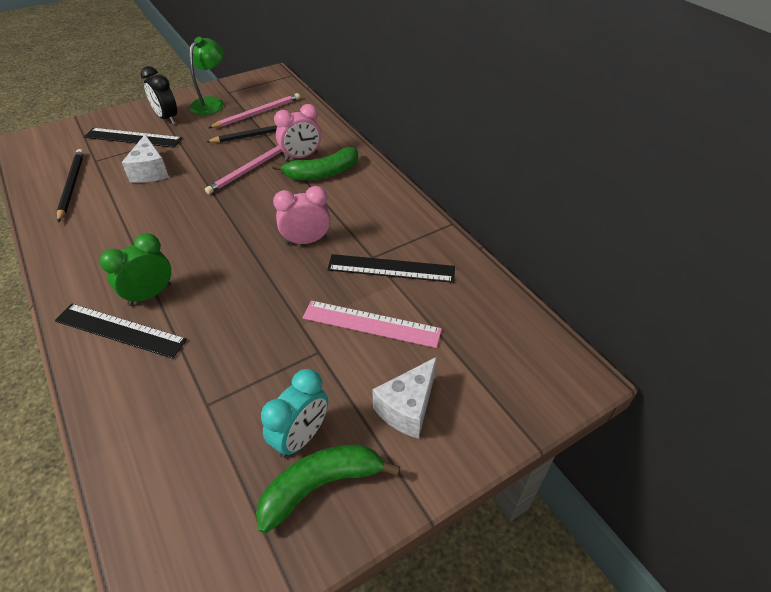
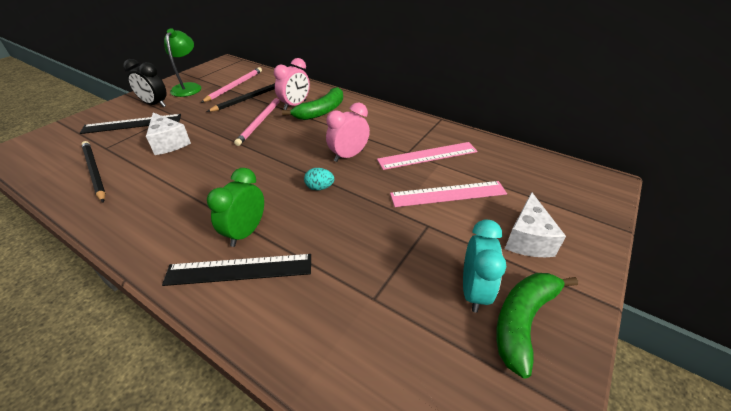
camera: 25 degrees left, 5 degrees down
black ruler [327,254,455,283] -> pink ruler [377,142,478,170]
none -> turquoise egg [304,168,334,190]

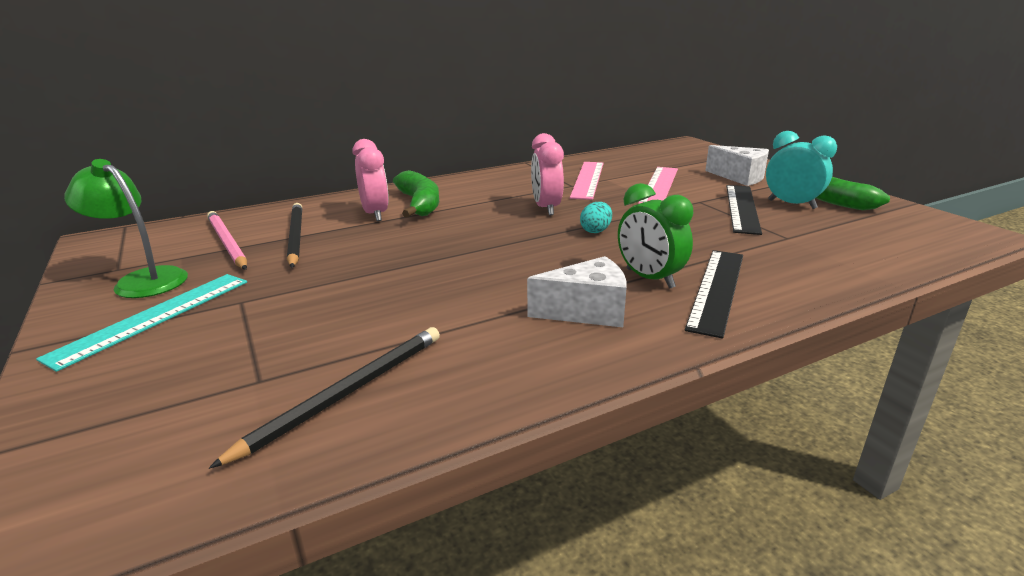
camera: 60 degrees left, 15 degrees down
black ruler [80,114,181,134] -> black ruler moved to [726,185,762,235]
black pencil [81,141,106,203] -> black pencil turned 135 degrees clockwise [209,327,440,469]
black clock [123,59,167,107] -> turquoise ruler [36,274,247,372]
white cheese [146,112,191,155] -> white cheese moved to [527,256,627,327]
pink pencil [234,97,280,146] -> none

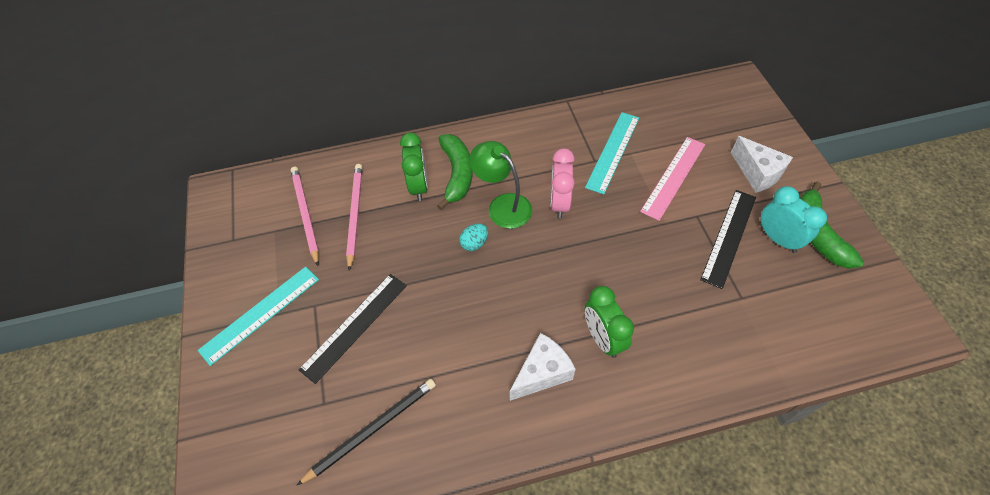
camera: 15 degrees right, 30 degrees up
green lamp [64,159,188,298] -> green lamp moved to [470,141,532,229]
black pencil [287,203,302,268] -> pink pencil [346,164,363,271]
pink clock [352,139,389,221] -> green clock [400,133,428,201]
white cheese [527,256,627,327] -> white cheese turned 45 degrees counterclockwise [510,333,575,401]
pink ruler [570,162,604,200] -> turquoise ruler [585,112,639,194]
turquoise egg [580,202,612,233] -> turquoise egg moved to [459,224,488,251]
black ruler [685,250,743,338] -> black ruler moved to [299,274,407,384]

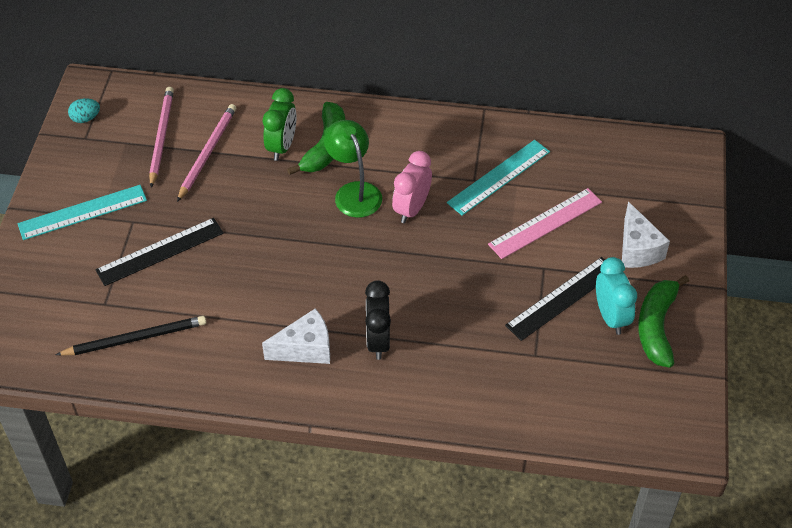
camera: 20 degrees right, 5 degrees down
turquoise egg [459,224,488,251] -> turquoise egg moved to [68,98,100,123]
green clock [585,286,634,358] -> black clock [365,280,391,360]

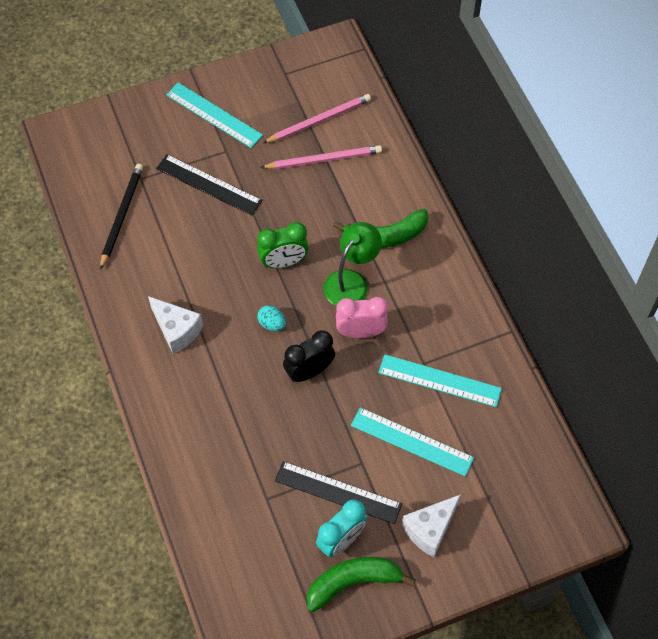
camera: 60 degrees right, 10 degrees up
black pencil [56,316,206,356] -> black pencil turned 120 degrees counterclockwise [100,164,143,270]
turquoise egg [68,98,100,123] -> turquoise egg moved to [257,305,286,331]
green clock [263,88,297,161] -> green clock moved to [257,222,309,268]
black clock [365,280,391,360] -> black clock moved to [283,330,335,382]
pink ruler [488,188,602,259] -> turquoise ruler [351,407,474,477]

